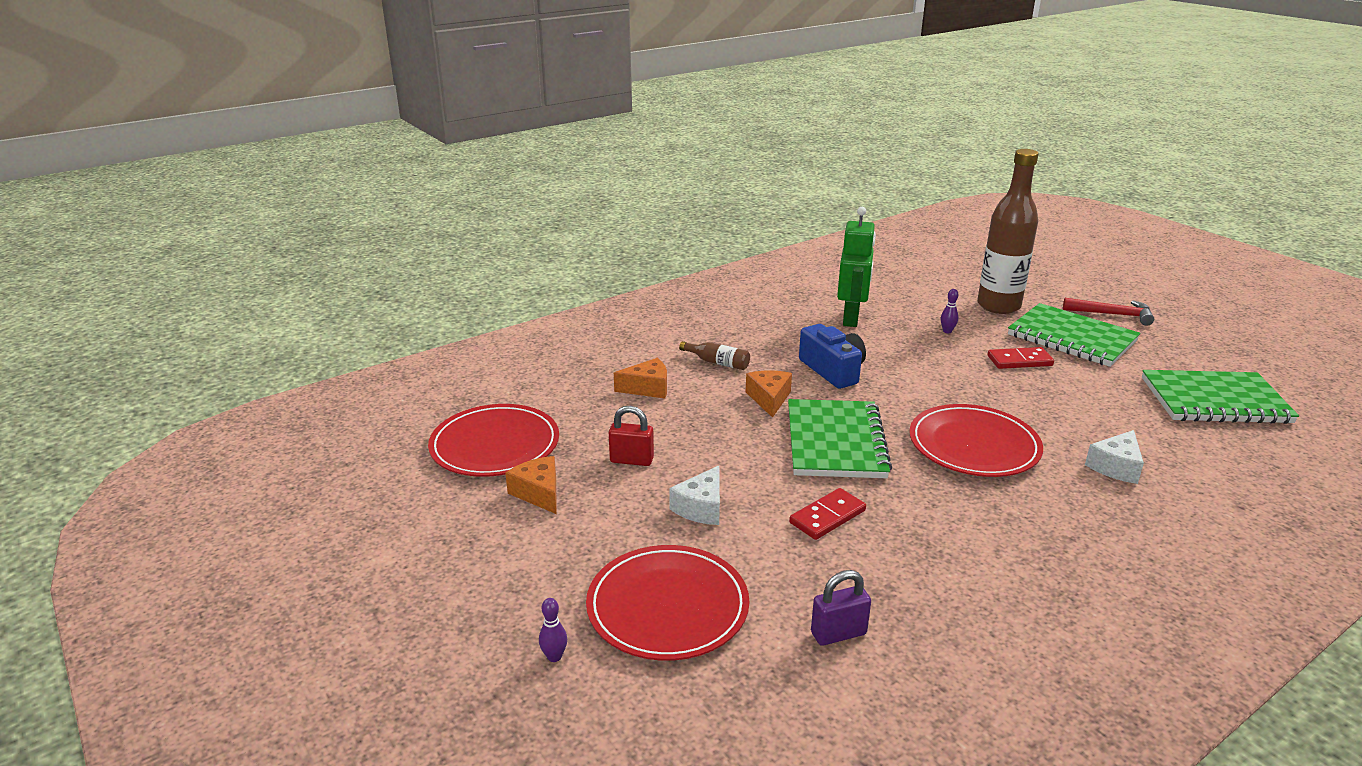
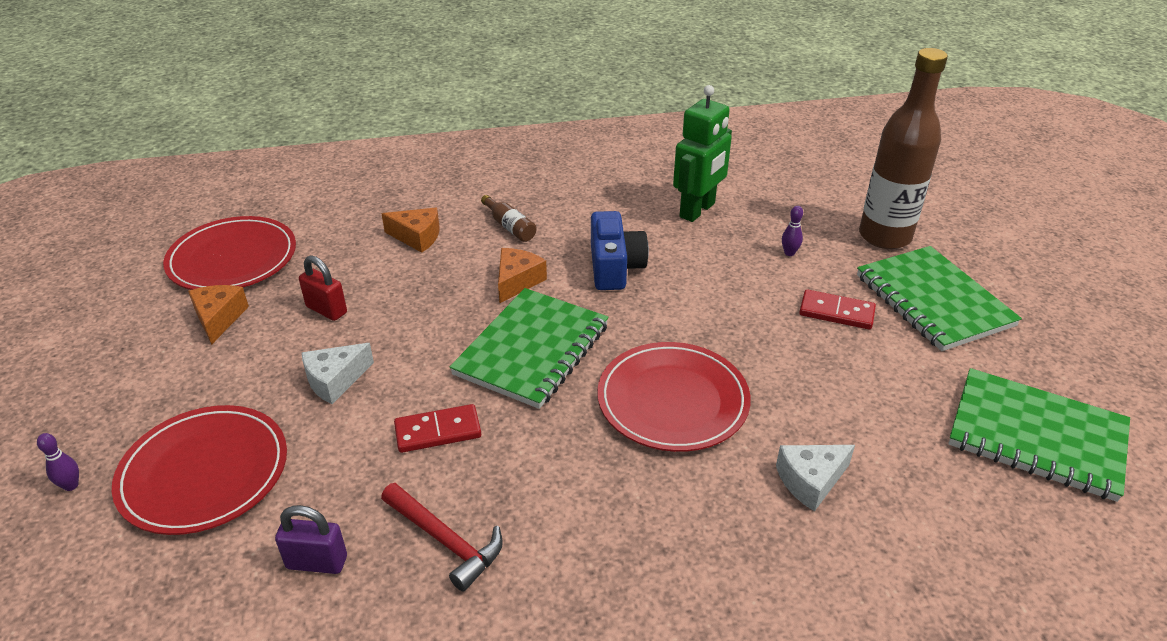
camera: 25 degrees right, 10 degrees up
red hammer [1063,298,1154,326] -> red hammer moved to [381,483,503,592]

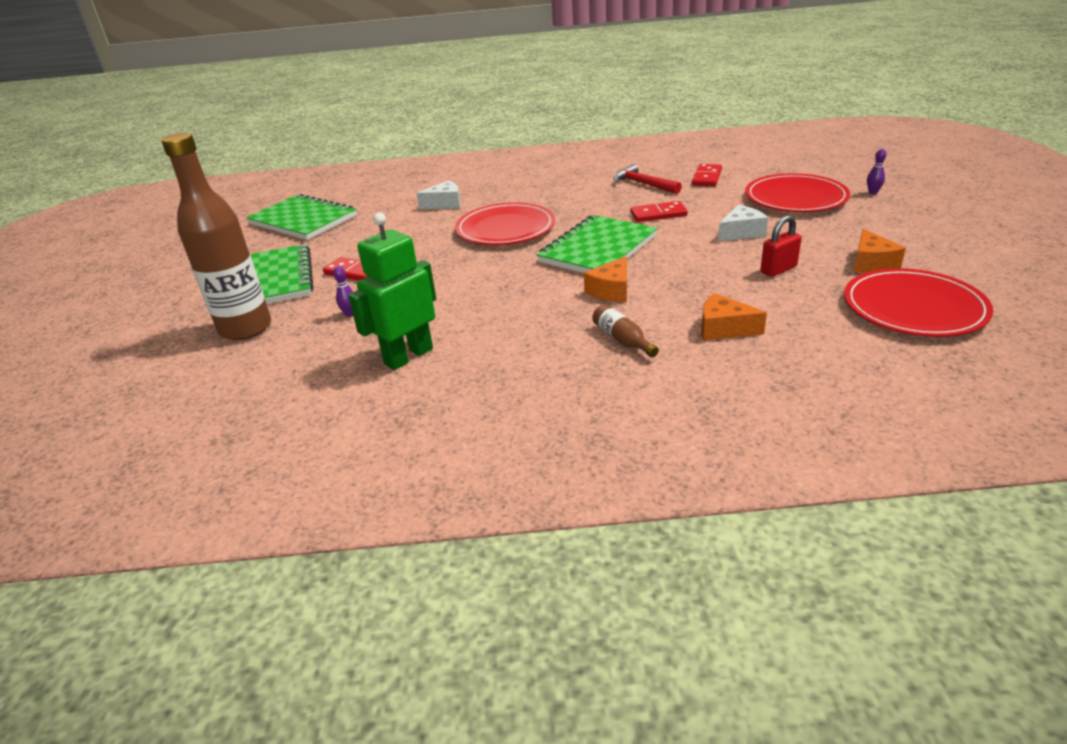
camera: 170 degrees left, 5 degrees down
purple padlock [275,505,347,574] -> red domino [692,164,722,187]
red padlock [299,255,347,321] -> red padlock turned 75 degrees counterclockwise [760,215,802,277]
blue camera [591,211,649,290] -> none

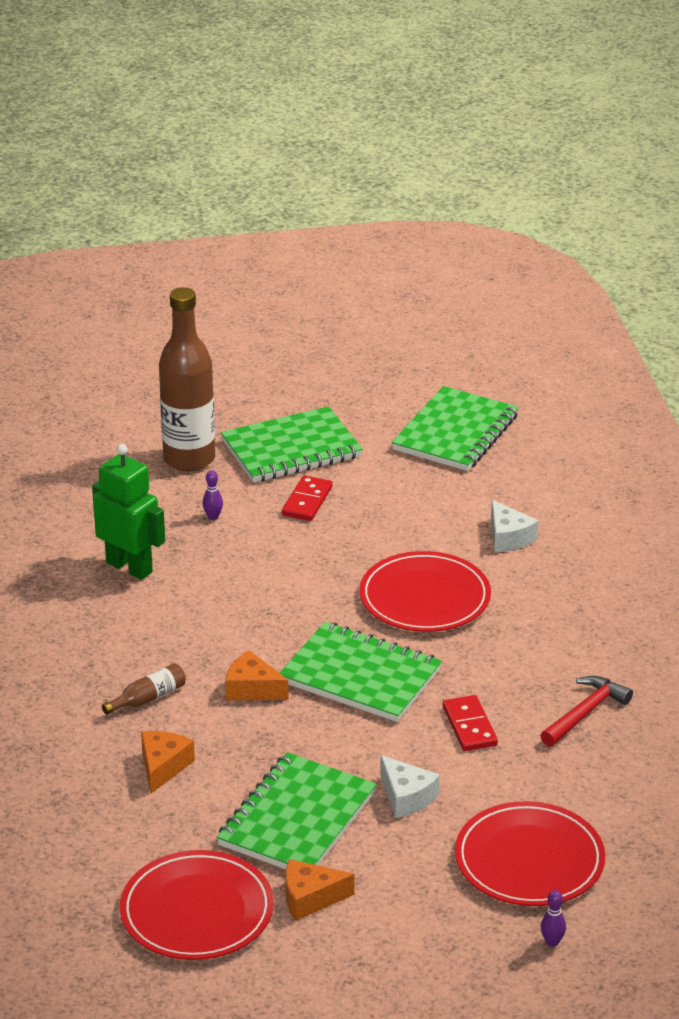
camera: 80 degrees right, 0 degrees up
red domino [692,164,722,187] -> none
red padlock [760,215,802,277] -> green notebook [217,752,377,869]

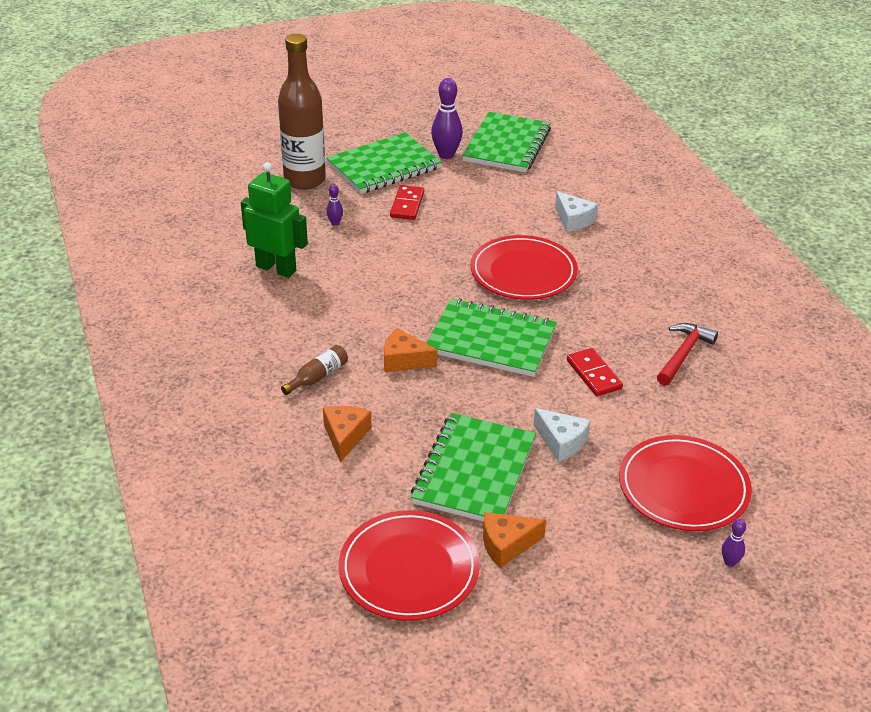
camera: 10 degrees left, 5 degrees up
none -> purple bowling pin [431,78,463,159]

